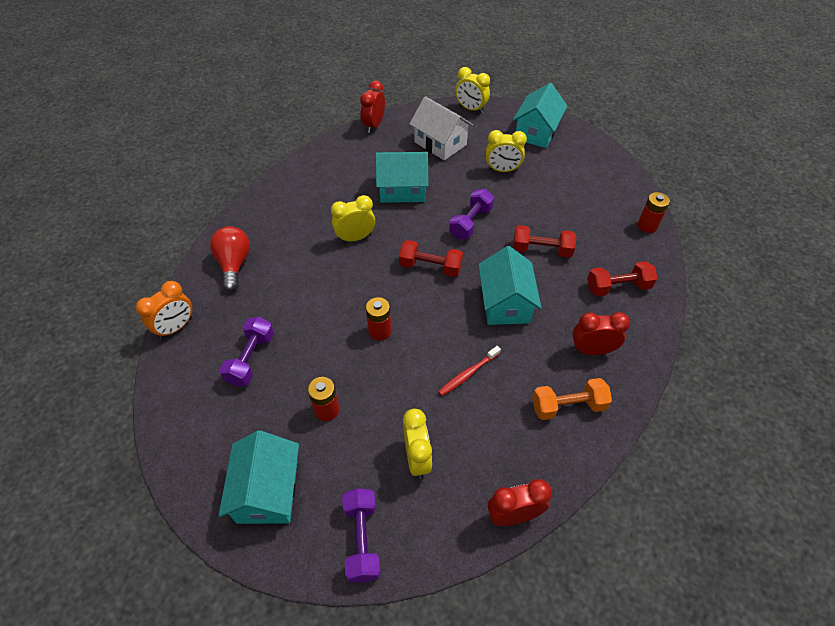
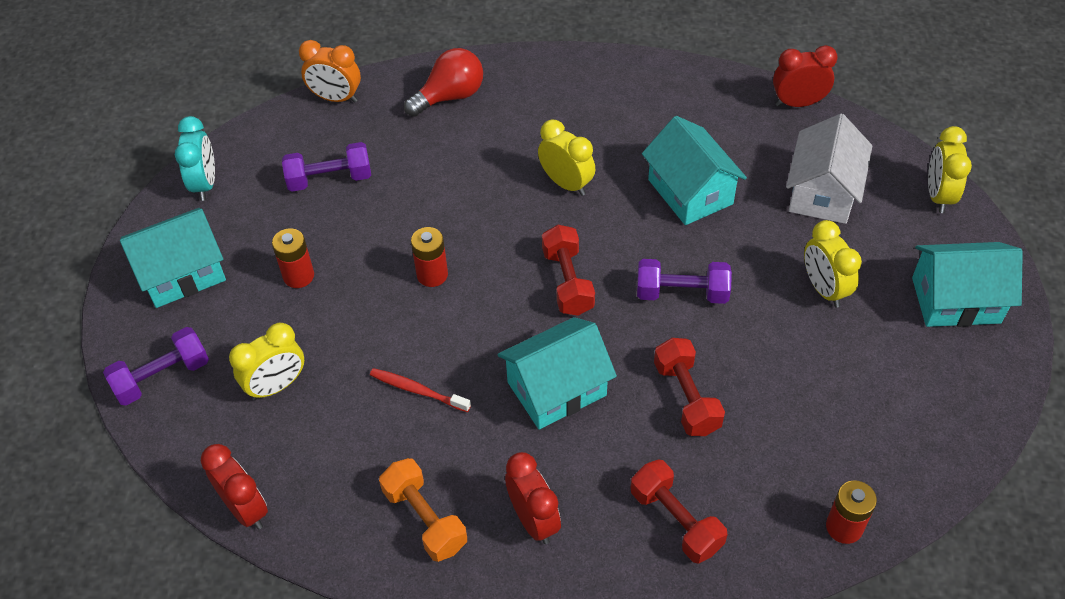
camera: 65 degrees right, 0 degrees up
none -> turquoise clock [175,116,215,201]

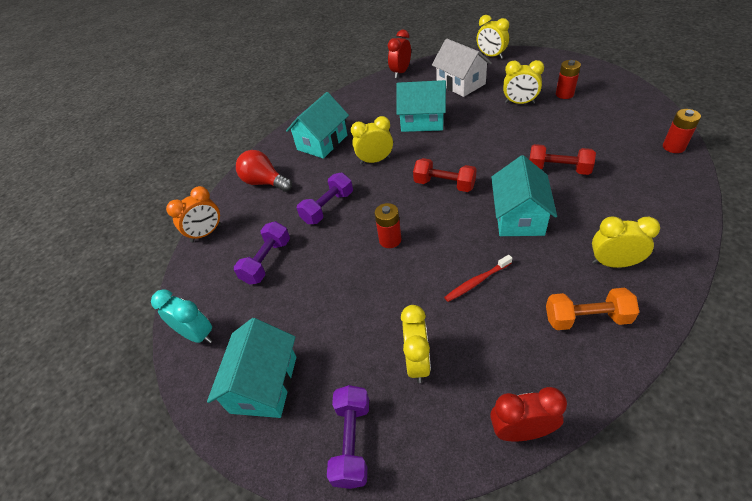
camera: 50 degrees left, 5 degrees down
red battery [272,228,314,288] -> red battery moved to [556,60,581,99]
red light bulb [404,48,483,117] -> red light bulb turned 60 degrees counterclockwise [236,150,292,192]
red clock [505,452,561,544] -> yellow clock [592,216,660,268]
red dumbbell [631,460,727,564] -> none
purple dumbbell [637,259,732,304] -> purple dumbbell moved to [297,173,353,224]
turquoise house [912,242,1023,327] -> turquoise house moved to [286,92,349,159]

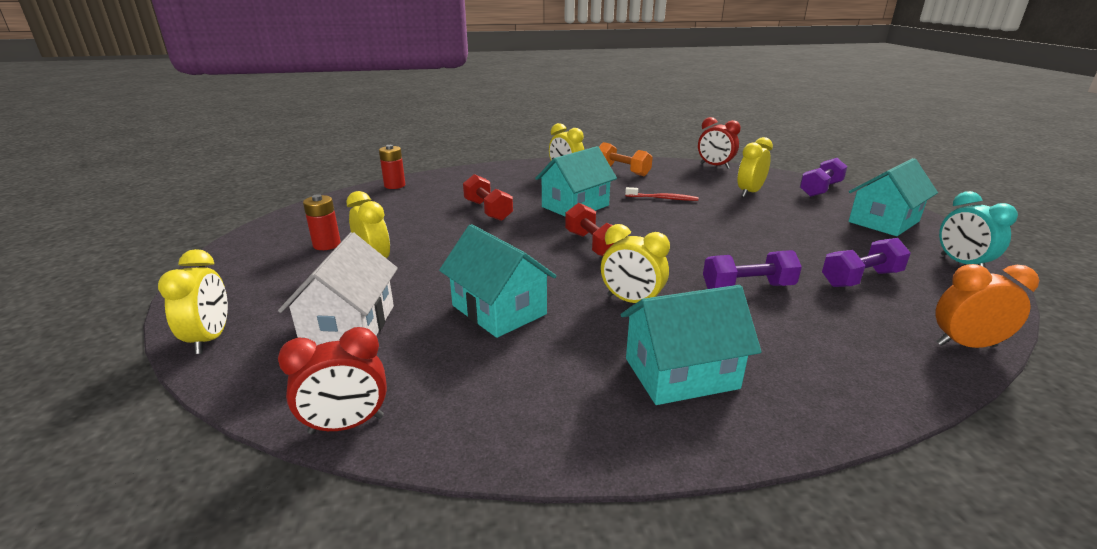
camera: 145 degrees left, 20 degrees down
red light bulb [236,150,292,192] -> none
red battery [375,203,401,248] -> none

